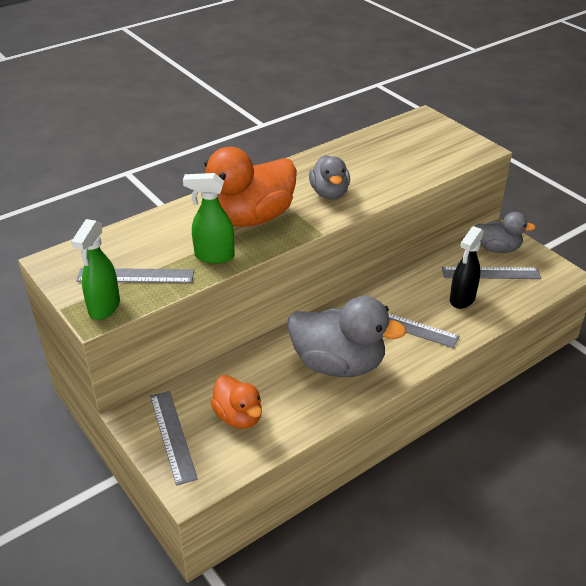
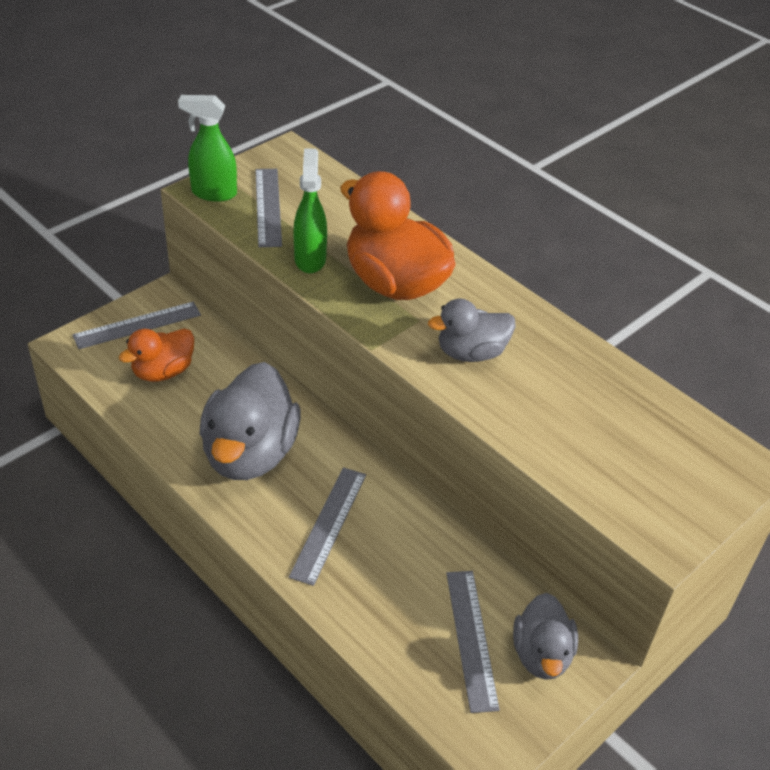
camera: 80 degrees right, 5 degrees up
black spray bottle [450,226,484,309] -> none

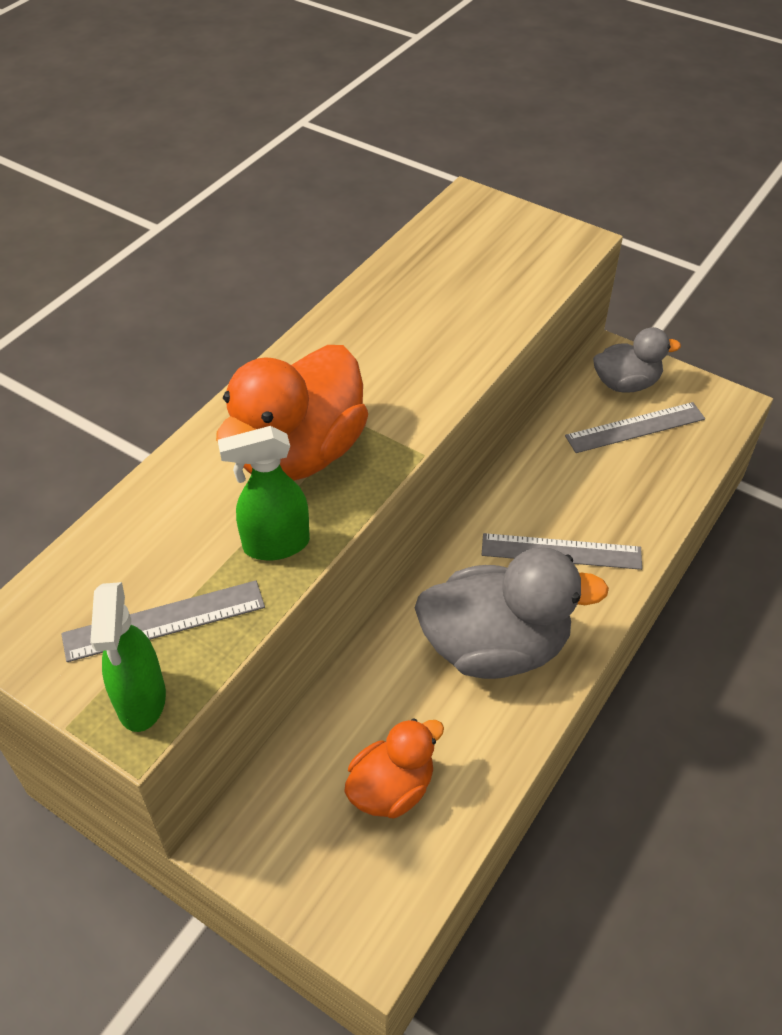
camera: 100 degrees left, 5 degrees up
grey ruler [72,301,201,349] -> none
orange duck [119,328,194,382] -> orange duck turned 75 degrees counterclockwise [344,718,444,818]
grey duck [428,298,516,362] -> none

